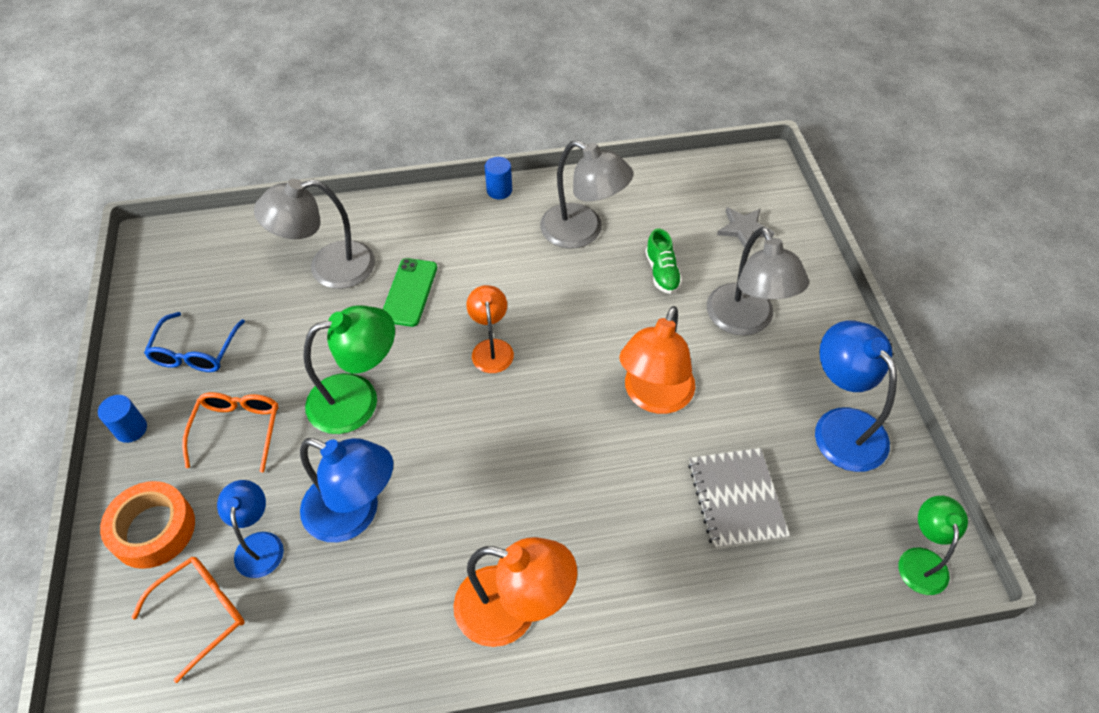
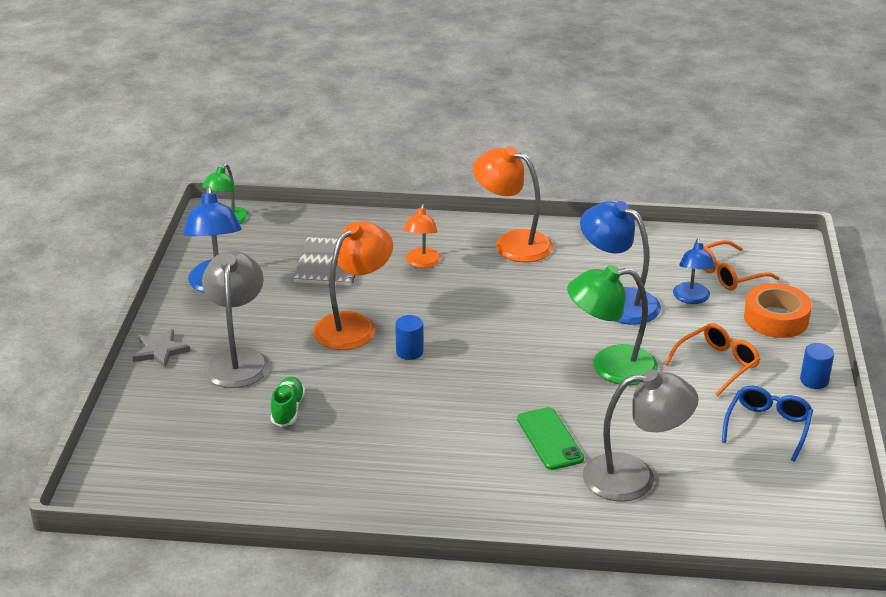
camera: 165 degrees left, 20 degrees down
orange glasses [182,392,278,472] -> orange glasses turned 150 degrees counterclockwise [665,323,760,396]
green phone [383,258,437,327] -> green phone turned 45 degrees counterclockwise [517,407,584,470]
orange lamp [466,285,514,373] -> orange lamp moved to [403,204,441,268]
blue cylinder [485,157,512,199] -> blue cylinder moved to [395,315,424,360]
grey lamp [540,140,633,249] -> none
grey star [717,207,774,248] -> grey star moved to [132,329,190,368]

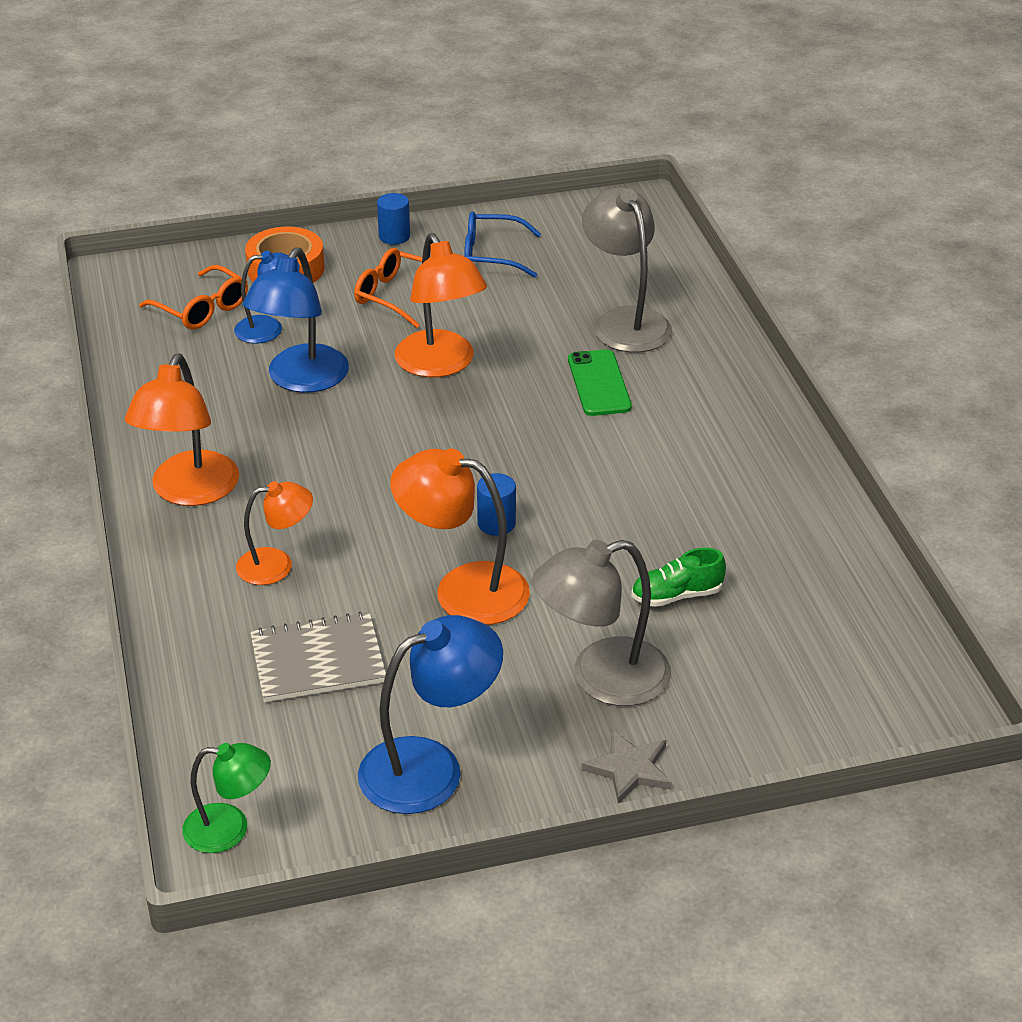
camera: 110 degrees left, 5 degrees up
green phone [517,407,584,470] -> green phone turned 60 degrees counterclockwise [568,349,632,416]
green lamp [567,265,658,385] -> orange lamp [395,233,487,377]

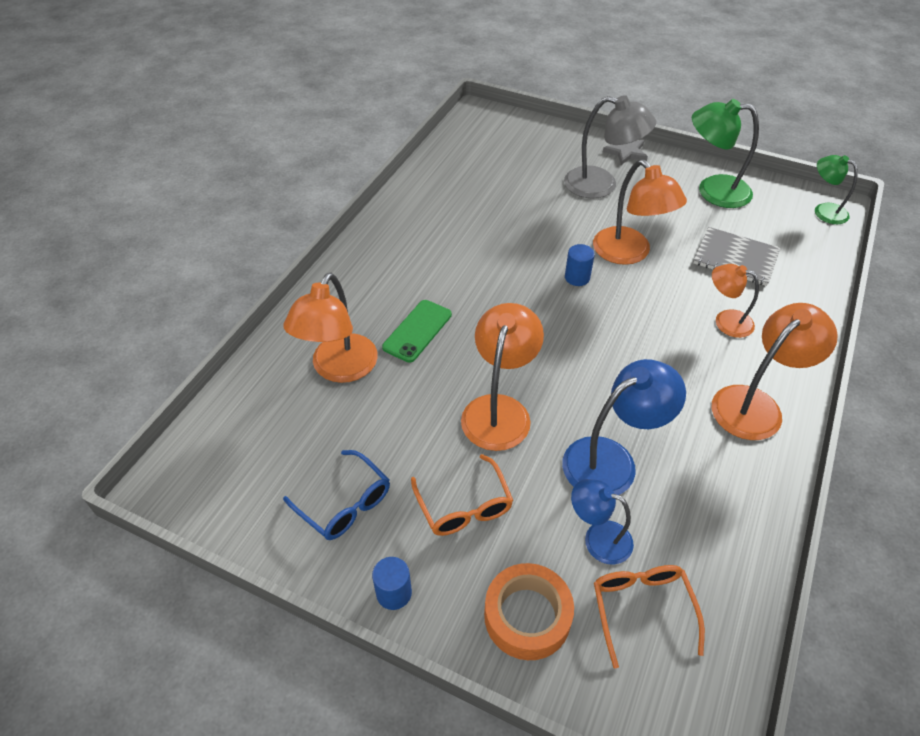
camera: 140 degrees left, 10 degrees up
blue lamp [358,615,503,814] -> green lamp [692,99,759,208]
grey lamp [582,187,672,352] -> orange lamp [283,273,378,383]
green shoe [631,548,726,607] -> none

